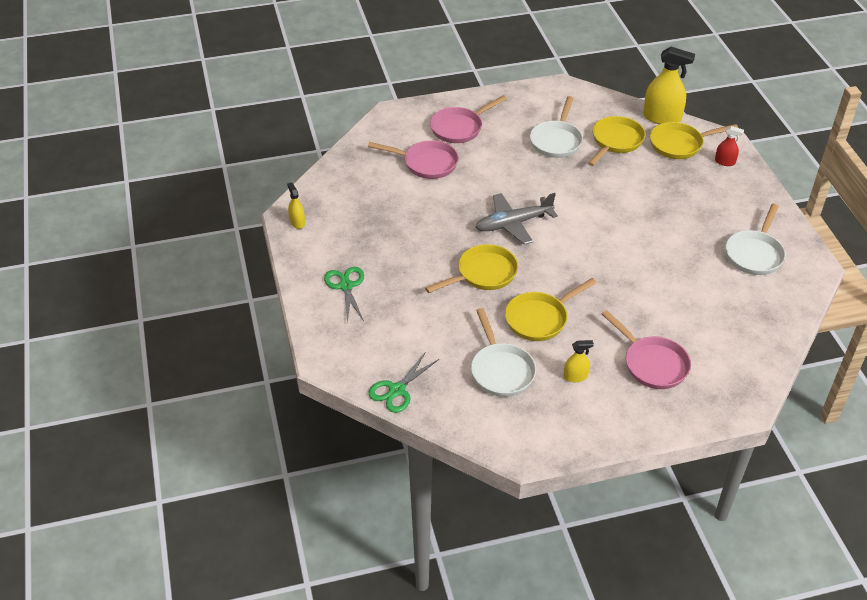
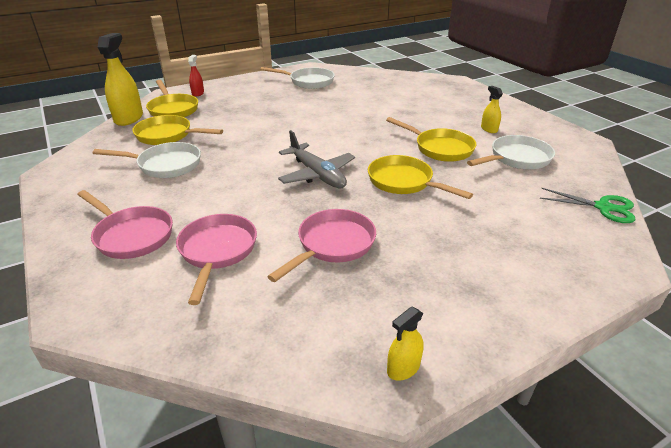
camera: 105 degrees left, 10 degrees down
green scissors [324,267,364,323] -> none
pink pan [602,310,691,389] -> pink pan moved to [267,209,376,282]

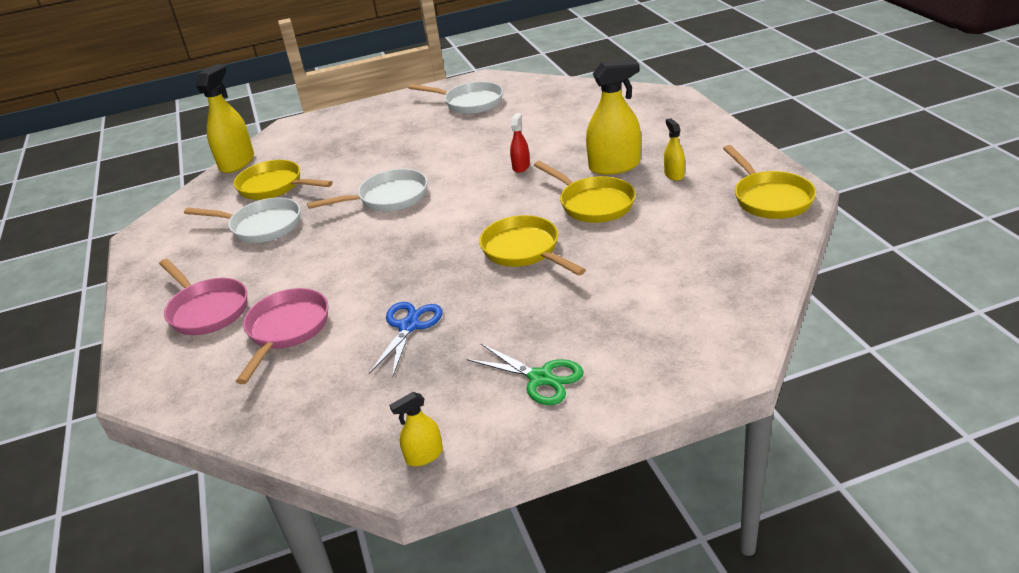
camera: 15 degrees right, 0 degrees up
yellow pan [146,80,198,117] -> yellow pan moved to [723,145,816,219]
red spray bottle [188,55,204,97] -> red spray bottle moved to [510,113,530,173]
pink pan [267,209,376,282] -> blue scissors [369,302,442,378]
grey plane [278,130,355,188] -> none
white pan [467,135,555,169] -> white pan moved to [307,169,427,212]
green scissors [540,188,635,223] -> green scissors moved to [467,344,584,405]
none -> yellow spray bottle [586,60,641,175]

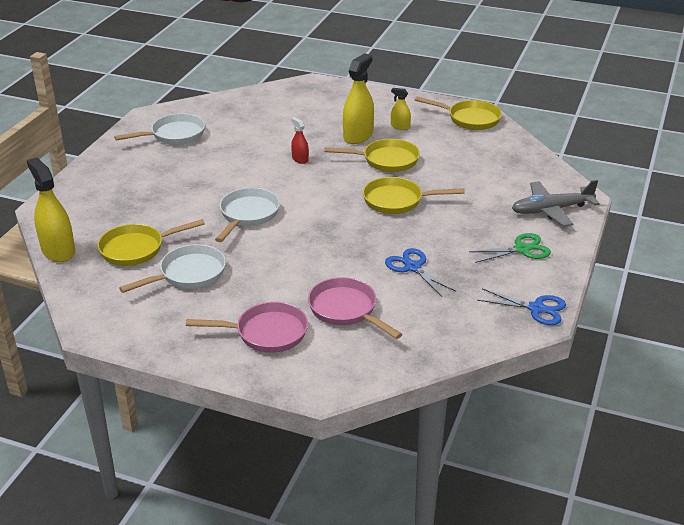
camera: 55 degrees left, 0 degrees up
yellow spray bottle [389,392,443,466] -> blue scissors [477,288,566,325]
none -> grey plane [512,180,600,227]

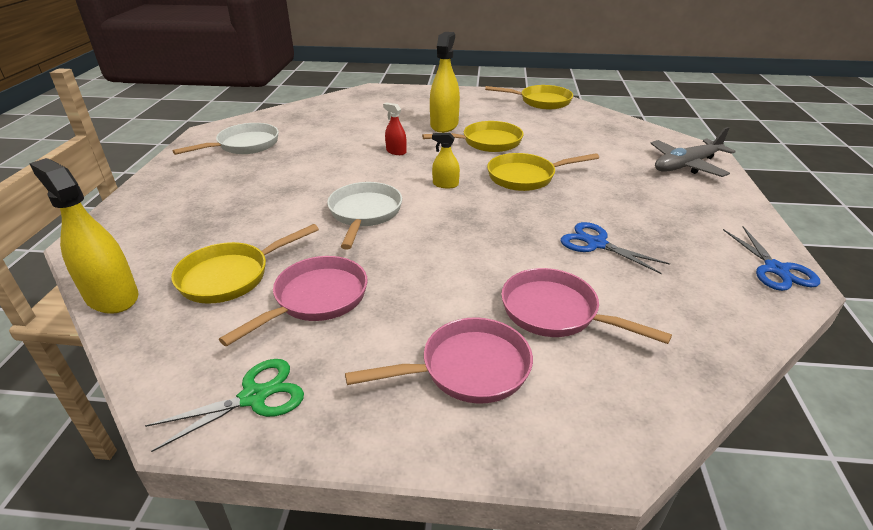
camera: 15 degrees left, 0 degrees up
white pan [119,244,226,293] -> pink pan [219,256,368,346]
yellow spray bottle [391,88,411,130] -> yellow spray bottle moved to [432,133,460,188]
green scissors [469,233,551,263] -> green scissors moved to [145,359,304,452]
blue scissors [477,288,566,325] -> blue scissors turned 75 degrees clockwise [723,227,820,291]

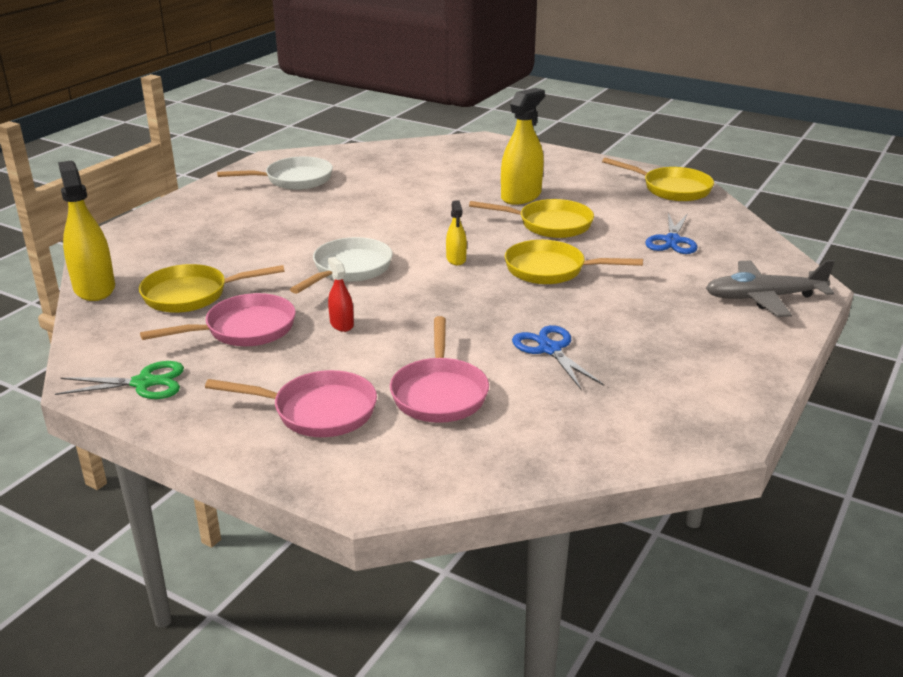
camera: 25 degrees right, 5 degrees down
red spray bottle [383,102,407,155] -> red spray bottle moved to [328,257,354,332]
yellow spray bottle [432,133,460,188] -> yellow spray bottle turned 135 degrees counterclockwise [446,200,467,265]
pink pan [501,268,672,344] -> pink pan turned 150 degrees counterclockwise [390,316,489,423]
blue scissors [723,227,820,291] -> blue scissors moved to [645,213,697,254]

